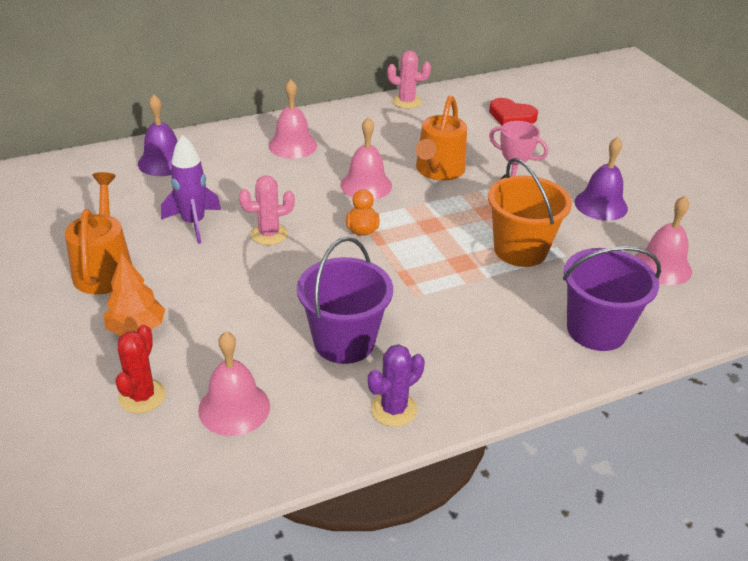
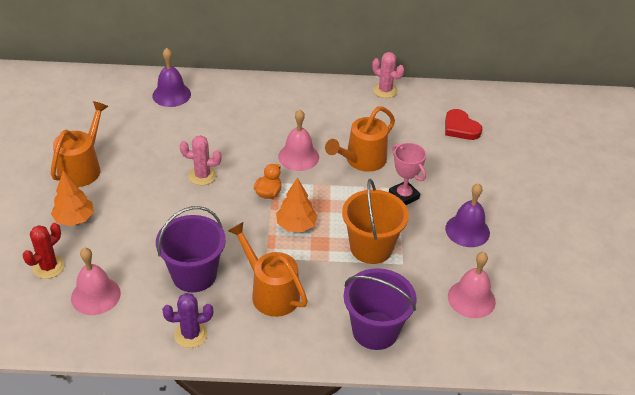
camera: 25 degrees right, 5 degrees up
purple rocket [161,135,221,244] -> none
pink bell [268,79,317,159] -> none
none -> orange watering can [228,222,308,317]
none -> orange tree [276,178,318,232]

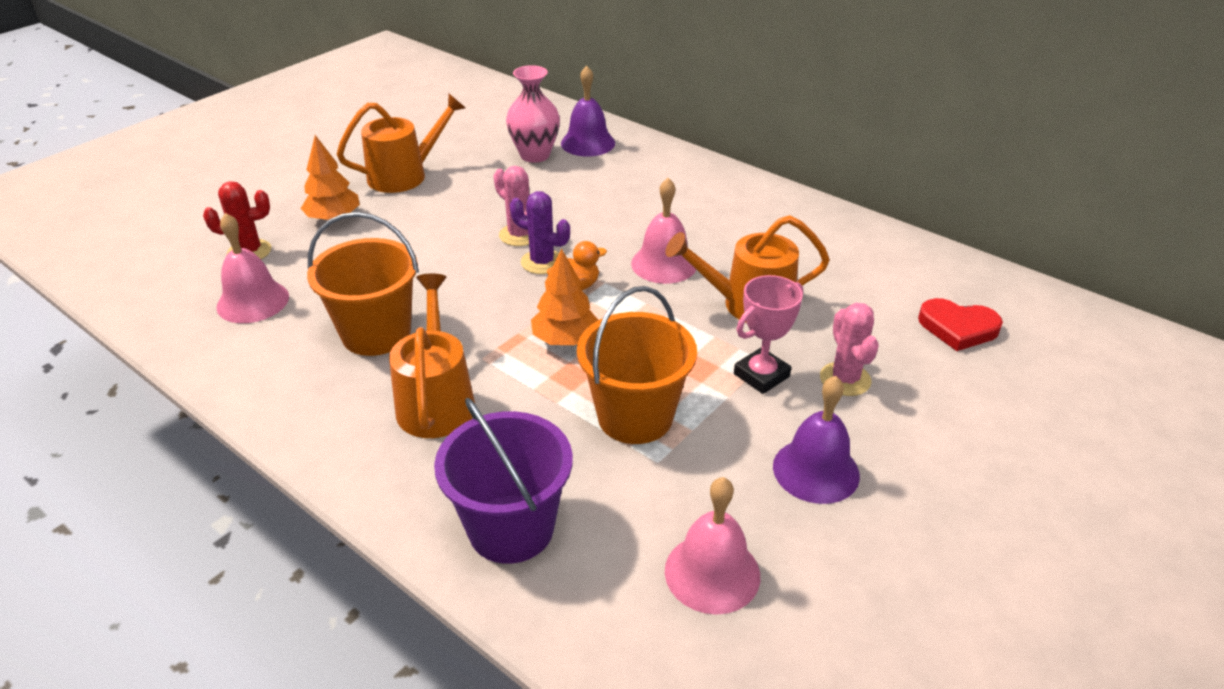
camera: 40 degrees right, 5 degrees down
purple bucket [156,206,226,292] -> orange bucket [307,212,419,356]
purple cactus [162,293,213,348] -> purple cactus moved to [510,191,570,274]
pink cactus [372,52,404,98] -> pink cactus moved to [820,303,879,396]
pink trophy [389,143,426,205] -> pink trophy turned 45 degrees clockwise [734,275,803,394]
red heart [445,109,482,140] -> red heart turned 75 degrees counterclockwise [918,298,1003,351]
none -> pink vase [506,65,560,163]

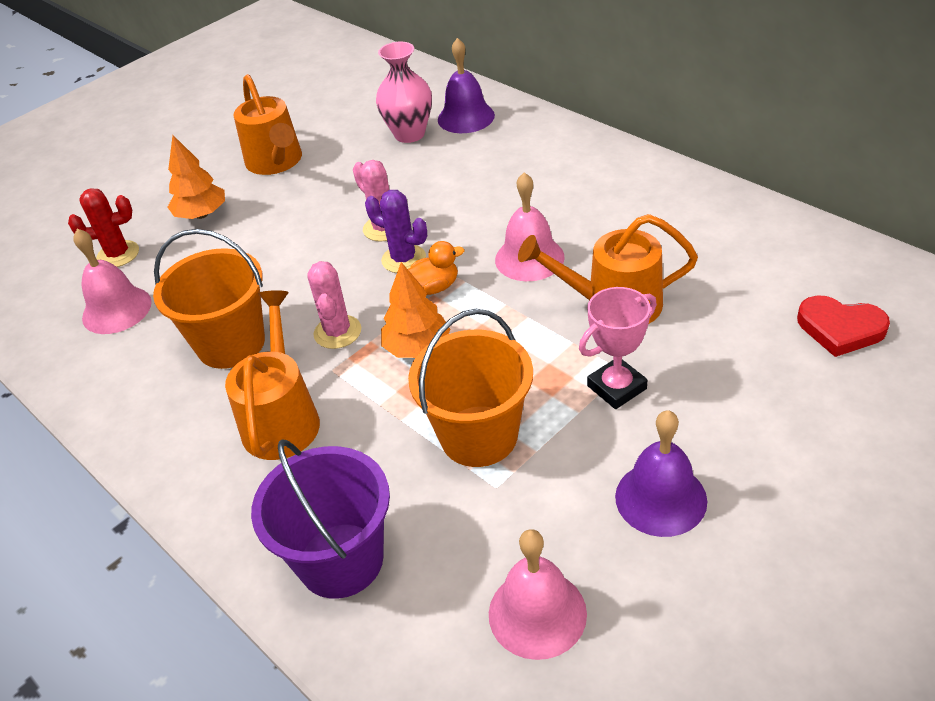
camera: 10 degrees right, 5 degrees up
orange watering can [337,94,466,193] -> orange watering can turned 90 degrees clockwise [233,74,302,175]
pink cactus [820,303,879,396] -> pink cactus moved to [307,261,361,349]

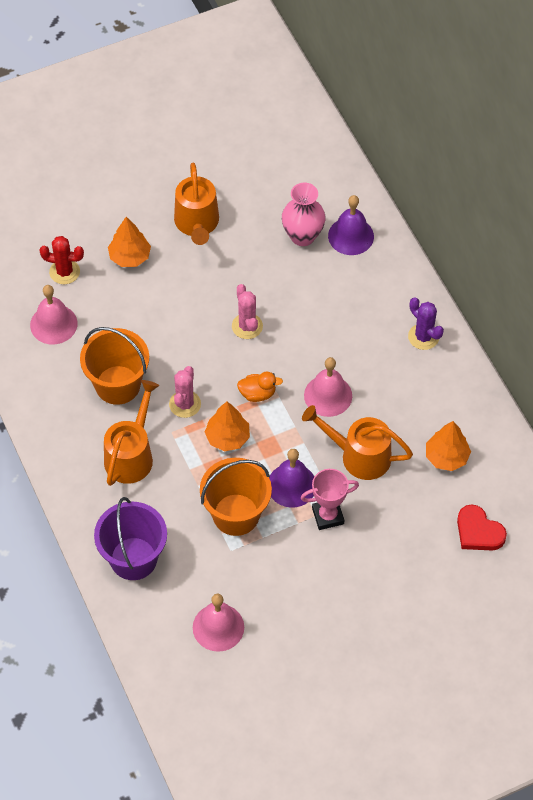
camera: 15 degrees right, 15 degrees up
purple cactus [365,190,427,273] -> purple cactus moved to [408,297,444,350]
purple bell [615,410,707,537] -> purple bell moved to [269,449,314,508]
none -> orange tree [426,421,471,471]

